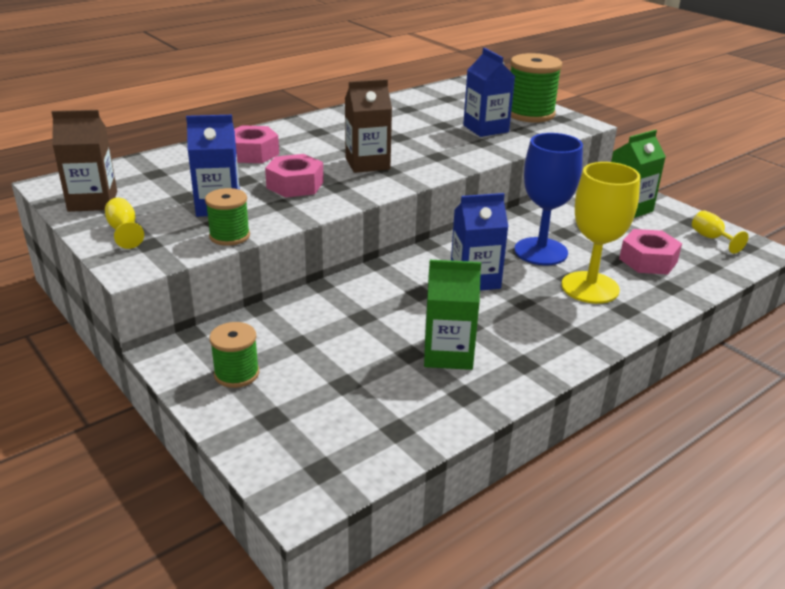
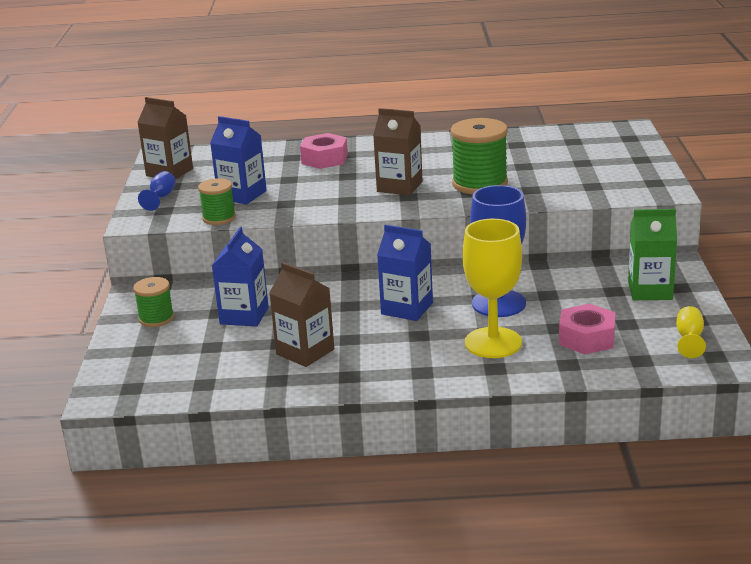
camera: 40 degrees right, 5 degrees down
yellow goblet [105,198,144,249] -> blue goblet [138,171,176,211]
pink nut [265,154,324,197] -> none
green carton [424,260,481,370] -> brown carton [269,262,334,367]
blue carton [463,48,515,137] -> blue carton moved to [212,227,269,327]
green spool [510,53,562,122] -> green spool moved to [451,118,508,194]

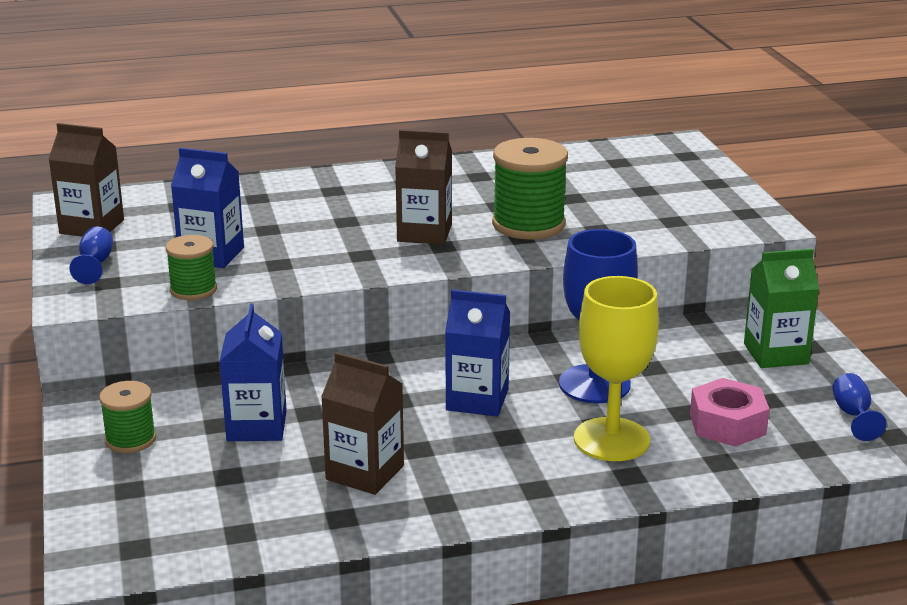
camera: 15 degrees left, 0 degrees up
pink nut [300,133,348,169] -> none
yellow goblet [676,306,706,358] -> blue goblet [832,373,887,441]

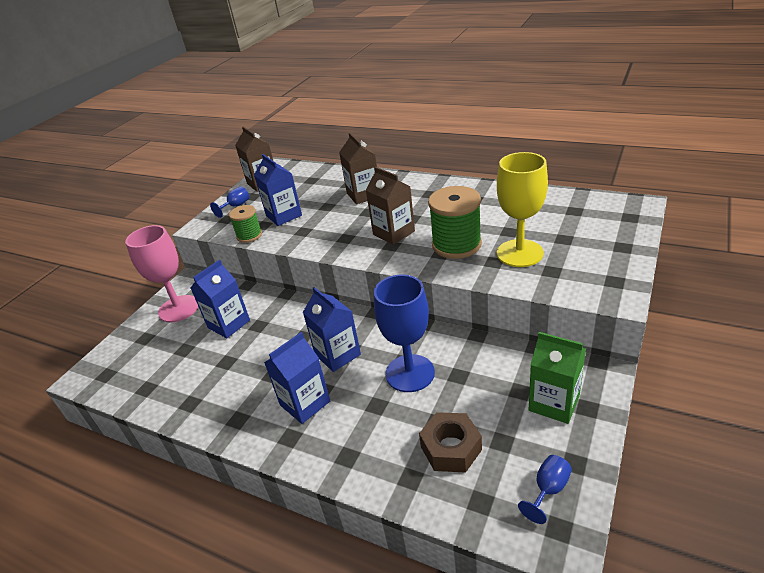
camera: 45 degrees right, 10 degrees up
green spool [99,381,156,453] -> pink goblet [125,225,198,322]
brown carton [321,352,404,495] -> brown carton moved to [339,133,377,204]
yellow goblet [574,276,659,461] -> yellow goblet moved to [497,152,548,267]
pink nut [690,378,769,447] -> brown nut [419,412,482,473]
none -> blue carton [264,332,330,424]

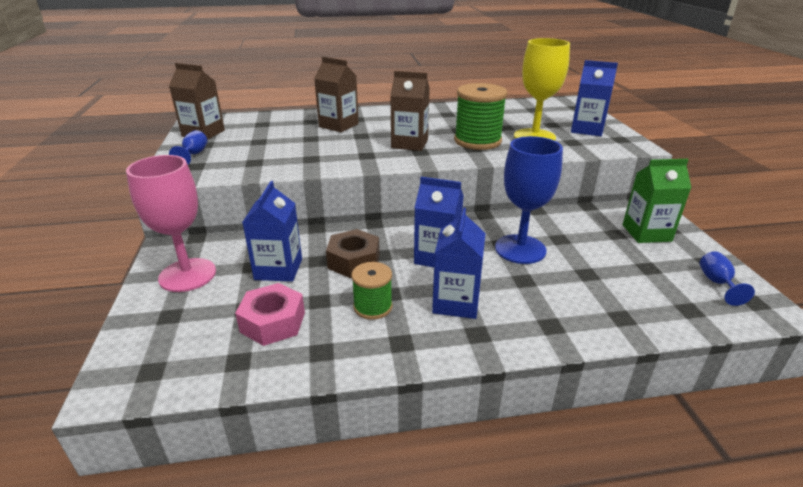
camera: 40 degrees left, 5 degrees down
green spool [229,205,262,243] -> green spool moved to [351,262,393,320]
blue carton [254,154,302,226] -> blue carton moved to [571,60,618,136]
brown nut [419,412,482,473] -> brown nut moved to [326,229,380,278]
none -> pink nut [235,283,305,346]

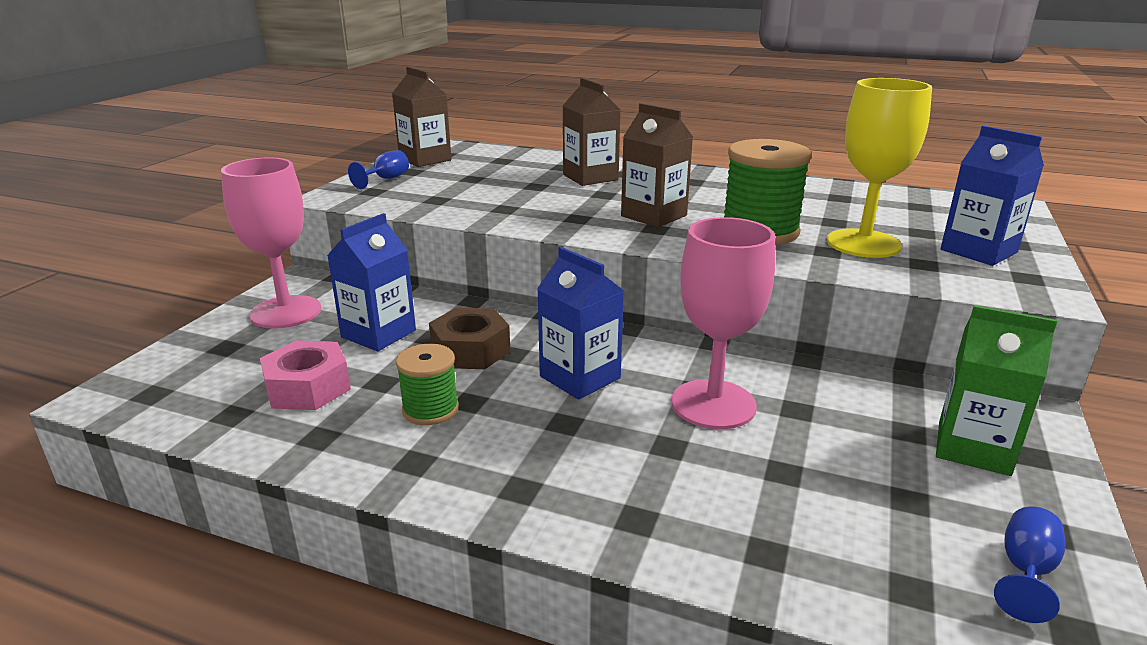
camera: 30 degrees right, 5 degrees down
blue carton [432,208,486,319] -> none
blue goblet [495,136,563,264] -> pink goblet [671,217,775,429]

